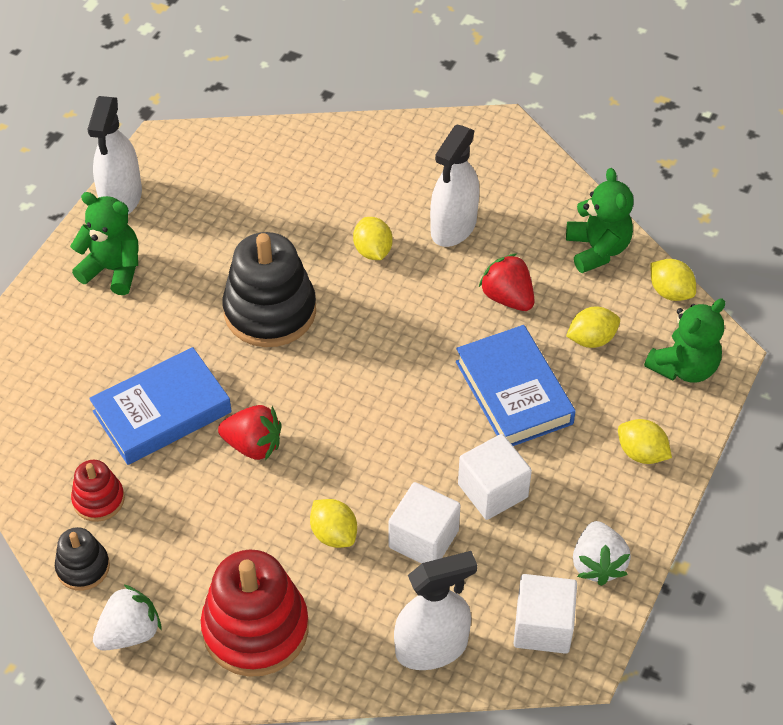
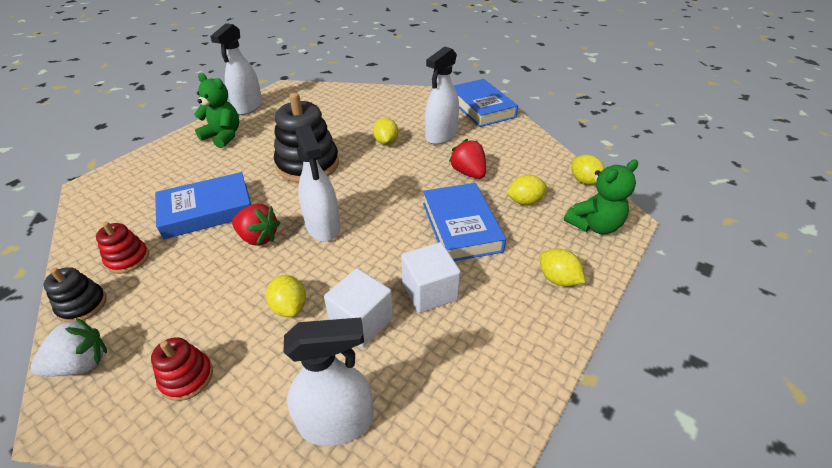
camera: 10 degrees right, 10 degrees down
red stacking toy [201,549,309,677] -> red stacking toy [151,337,213,401], size x0.51
white cube [514,574,577,654] -> none
green teddy bear [566,168,634,273] -> none
white strawberry [573,521,631,586] -> none
none -> white spray bottle [296,125,340,242]
none -> blue book [454,79,518,127]

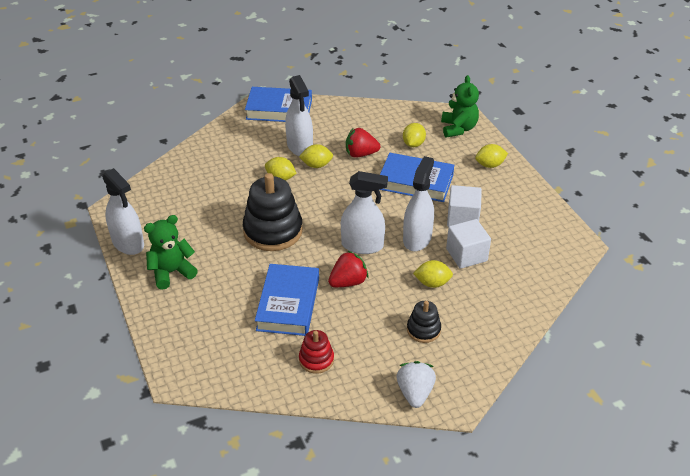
camera: 60 degrees left, 0 degrees up
black stacking toy [44,267,107,322] -> black stacking toy moved to [407,301,441,343]
red stacking toy [151,337,213,401] -> none
white spray bottle [283,317,374,446] -> white spray bottle moved to [403,156,434,251]
yellow lemon [571,155,605,185] -> yellow lemon moved to [299,144,333,168]

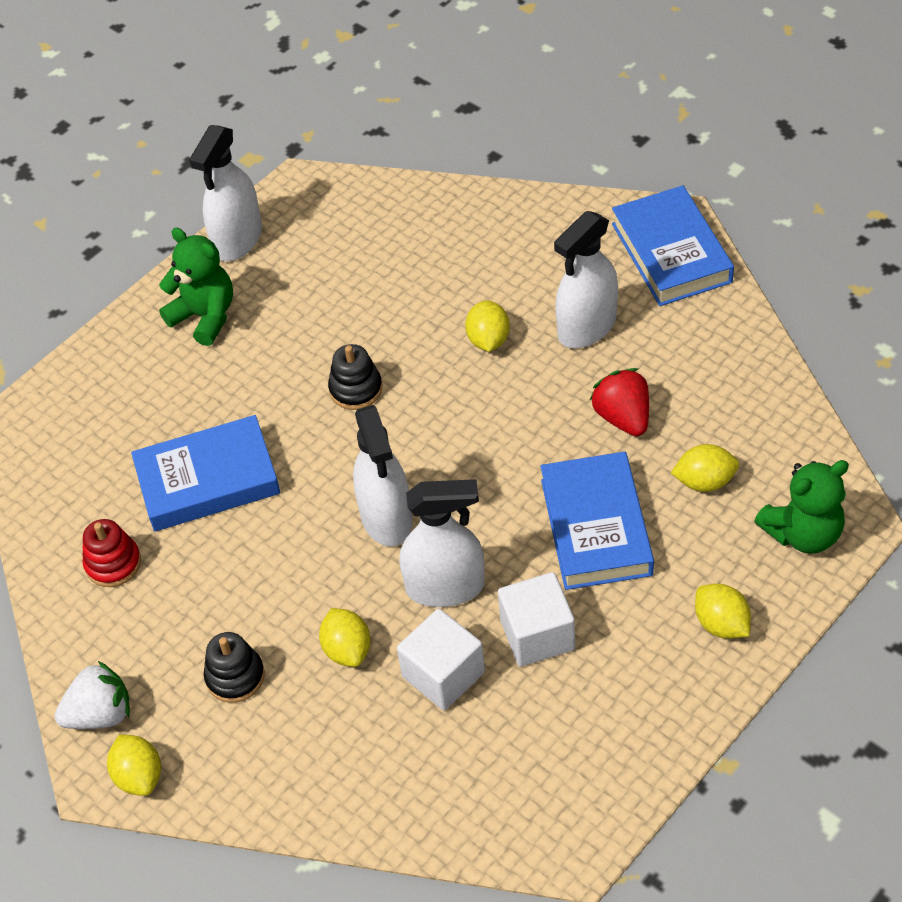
camera: 70 degrees right, 10 degrees up
black stacking toy [243,173,303,251] -> black stacking toy [328,344,382,410], size x0.51
yellow lemon [299,144,333,168] -> yellow lemon moved to [107,734,161,796]
red strawberry [328,251,369,287] -> none

